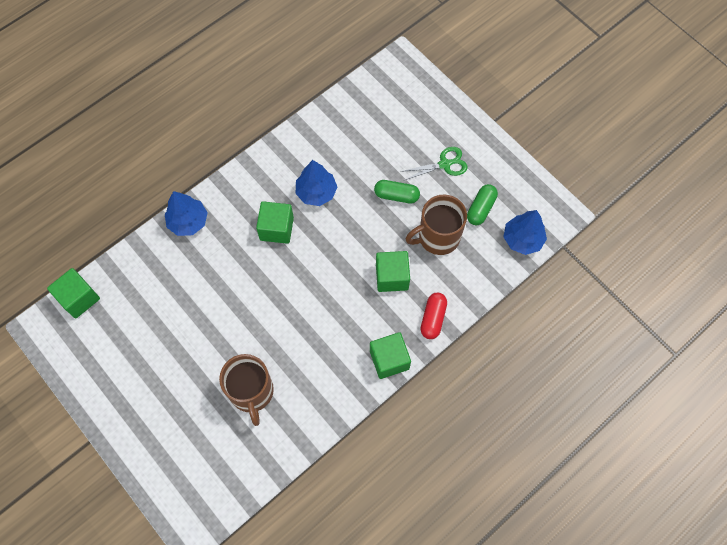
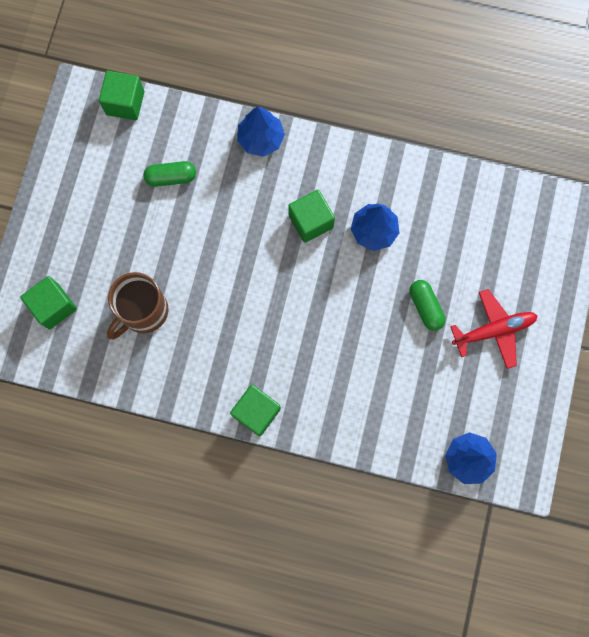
camera: 55 degrees right, 10 degrees up
green cube [376,251,410,292] -> green cube moved to [20,276,77,330]
green scissors [400,147,468,181] -> red plane [450,289,538,369]
brown mug [405,195,467,255] -> none
red capsule [420,293,447,339] -> none
green capsule [467,184,498,225] -> green capsule moved to [143,161,196,187]

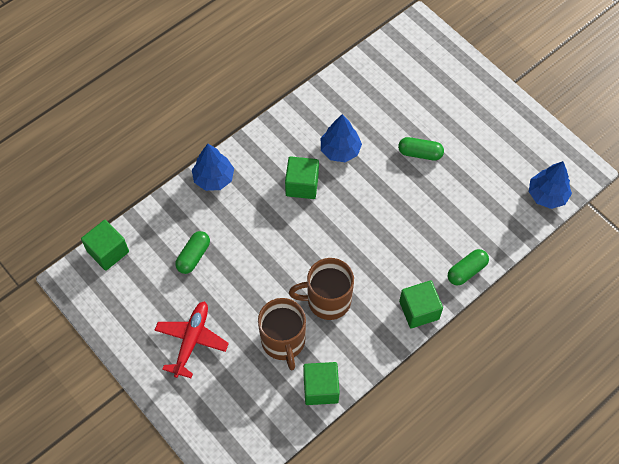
camera: 55 degrees left, 15 degrees down
green cube [20,276,77,330] -> green cube moved to [303,362,340,405]
red plane [450,289,538,369] -> red plane moved to [155,301,229,378]
none -> brown mug [289,258,354,320]
none -> green capsule [448,249,489,285]

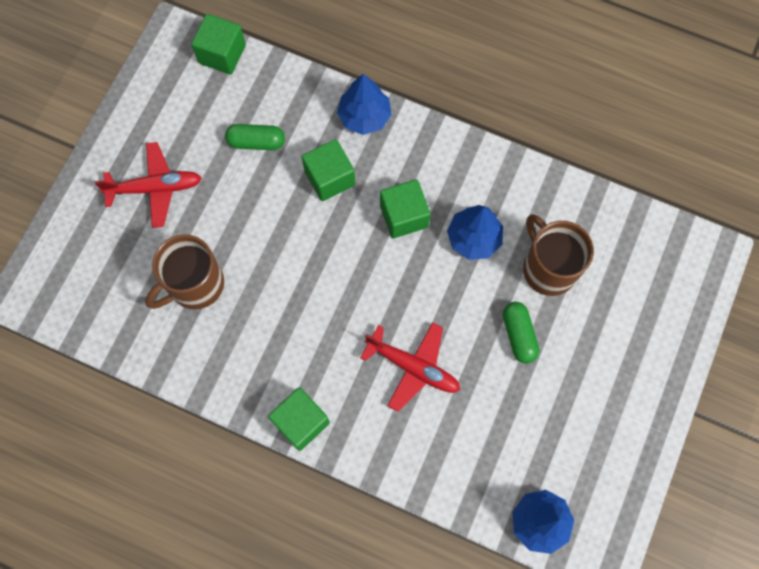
camera: 65 degrees right, 10 degrees up
brown mug [289,258,354,320] -> brown mug moved to [523,214,594,296]
green cube [303,362,340,405] -> green cube moved to [302,139,355,201]
green capsule [448,249,489,285] -> none
none -> red plane [360,322,460,412]

